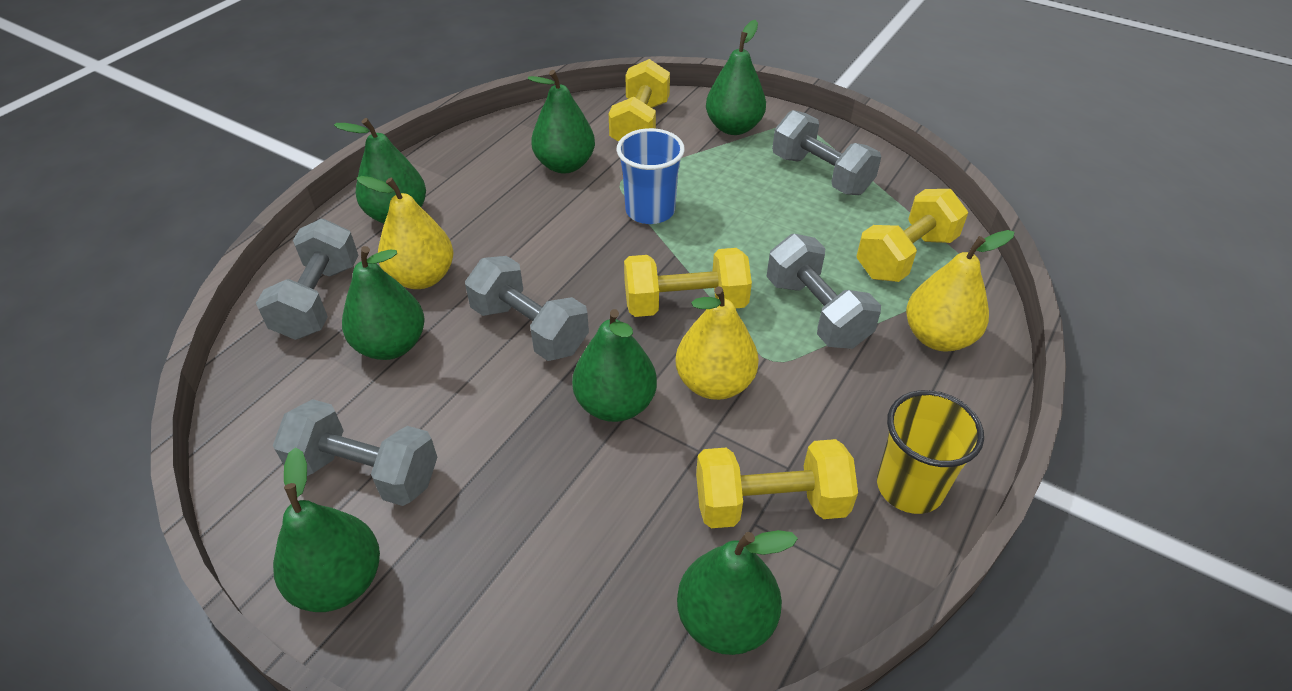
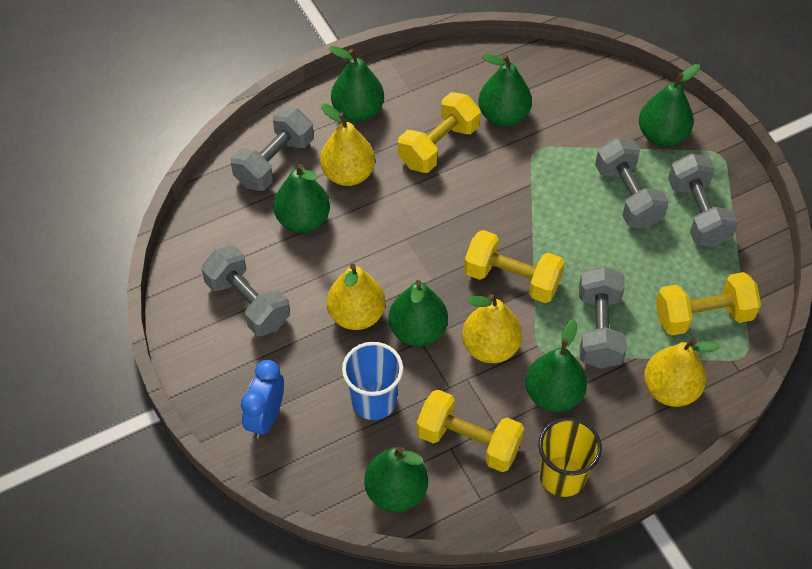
camera: 30 degrees right, 10 degrees up
green pear [273,447,380,612] -> green pear moved to [525,319,587,412]
grey dumbbell [465,256,589,361] -> grey dumbbell moved to [595,138,669,228]
yellow dumbbell [609,59,670,142] -> yellow dumbbell moved to [398,92,481,173]
blue cup [617,128,685,224] -> blue cup moved to [342,342,403,420]
none -> blue clock [241,360,284,439]
none -> yellow pear [327,264,386,330]

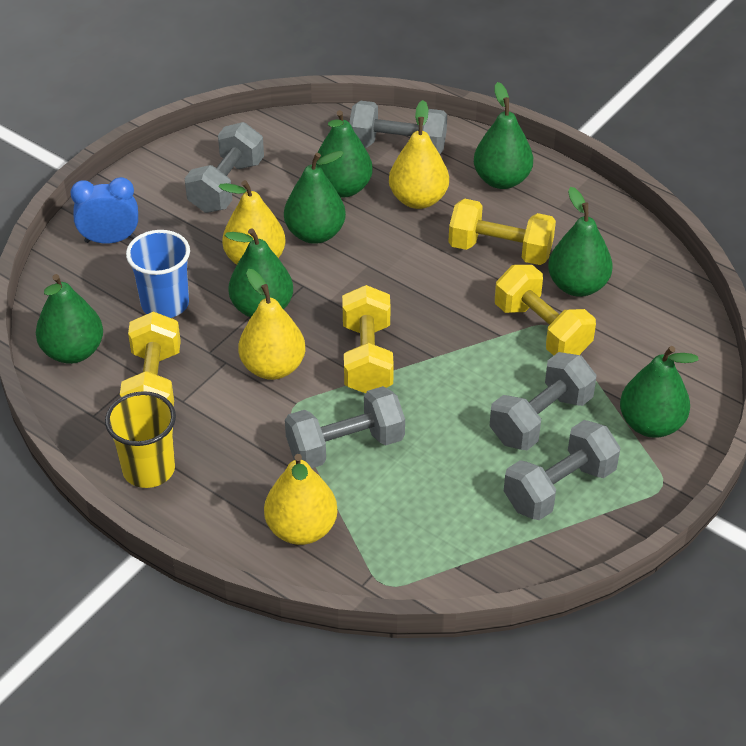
camera: 65 degrees right, 10 degrees down
green pear [525,319,587,412] -> green pear moved to [284,151,346,244]
yellow dumbbell [656,272,761,336] -> yellow dumbbell moved to [495,265,596,356]

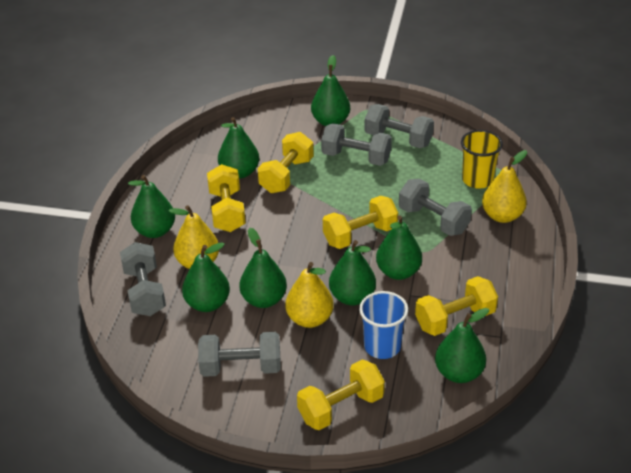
camera: 115 degrees left, 5 degrees down
blue clock [70,177,138,244] -> yellow dumbbell [297,359,385,430]
yellow cup [105,391,176,488] -> yellow cup moved to [461,130,503,189]
yellow pear [238,269,305,380] -> green pear [376,216,422,280]

